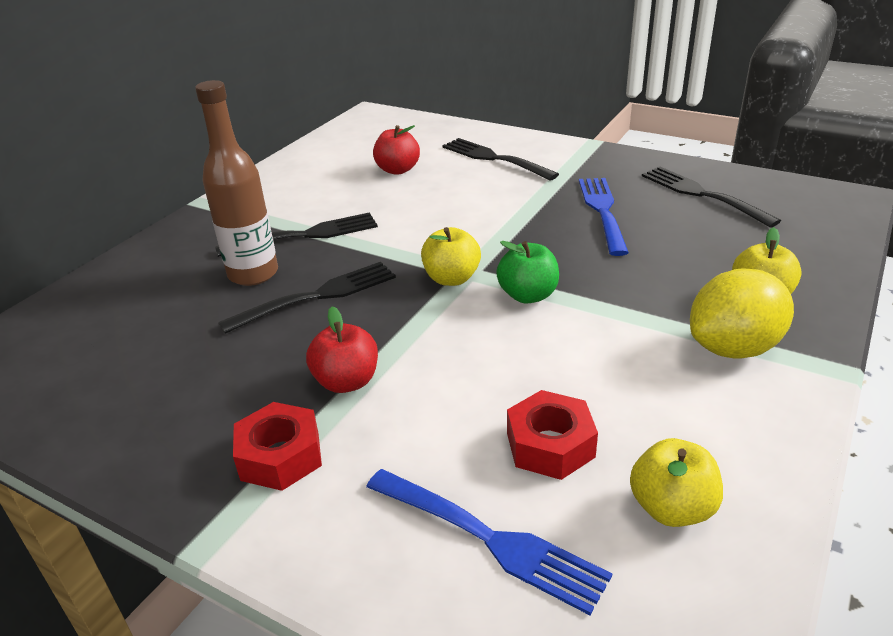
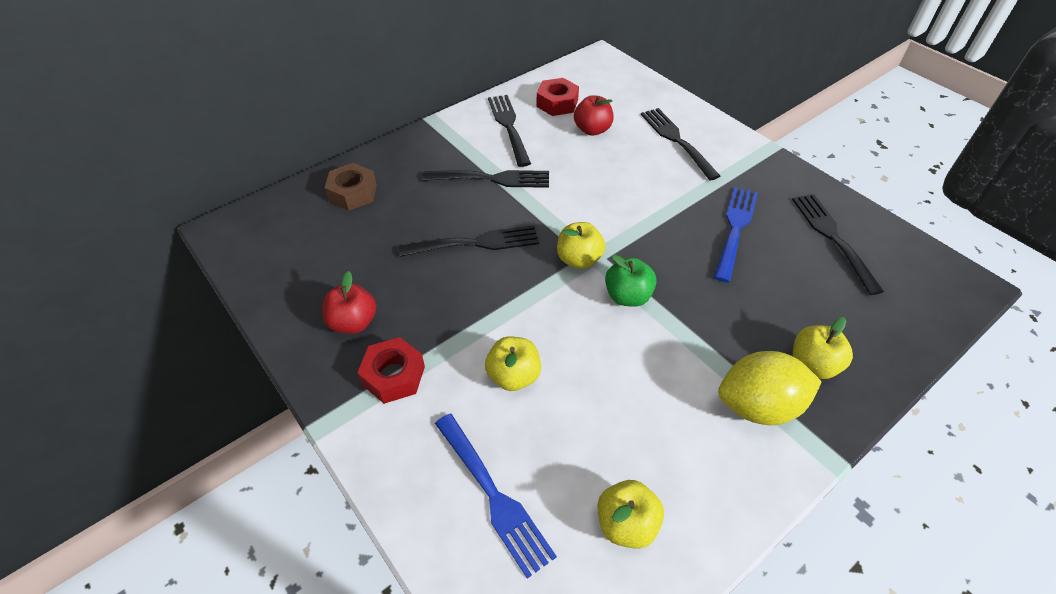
camera: 20 degrees right, 15 degrees up
brown bottle [195,80,278,286] -> none
red apple [306,306,378,393] -> red apple moved to [322,271,376,334]
red nut [507,390,598,480] -> red nut moved to [537,78,579,116]
none -> brown nut [325,163,377,211]
none -> yellow apple [485,336,541,391]
none -> black fork [488,95,531,167]

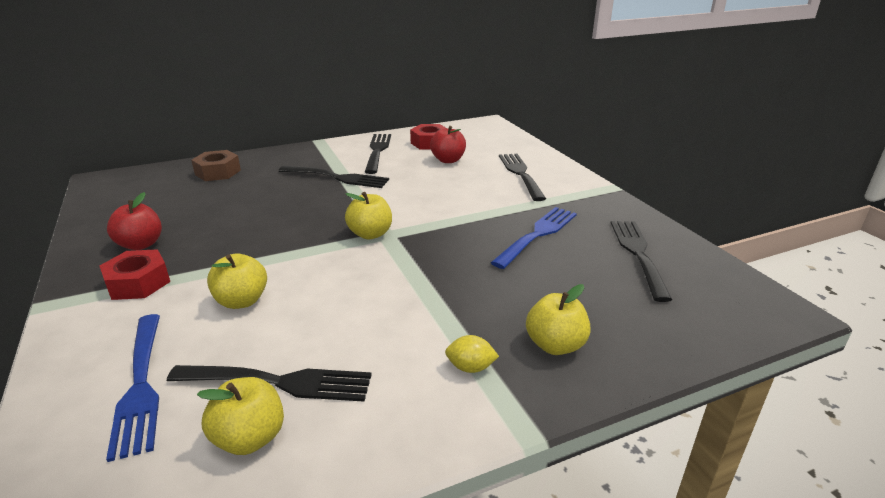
camera: 15 degrees right, 20 degrees down
black fork [399,225,539,257] -> black fork moved to [167,365,372,402]
green apple [605,255,657,307] -> none
yellow lemon [718,351,822,425] -> yellow lemon [445,335,499,373], size x0.45

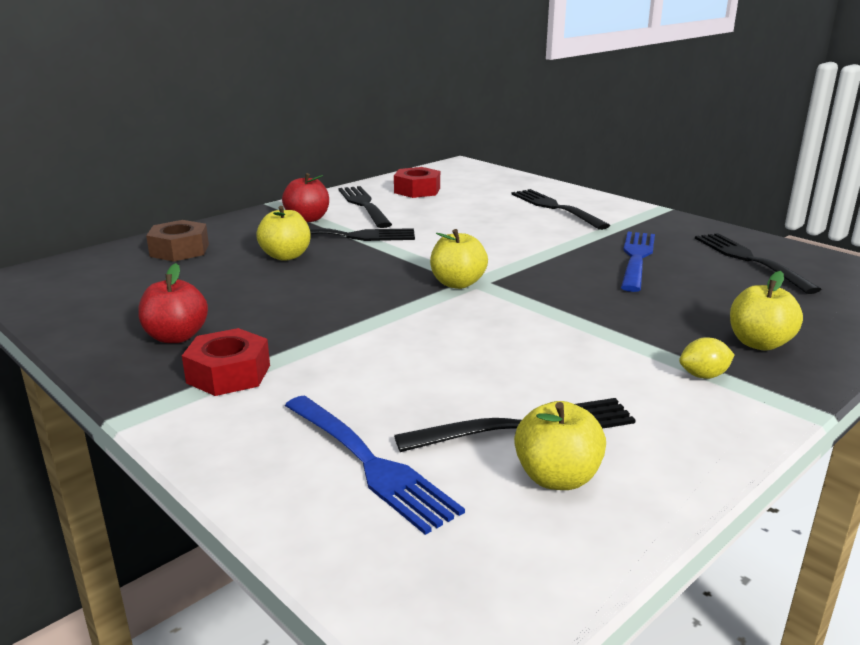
camera: 20 degrees left, 5 degrees down
yellow apple [207,253,267,309] -> yellow apple moved to [256,206,311,261]
red apple [430,126,466,163] -> red apple moved to [282,173,329,222]

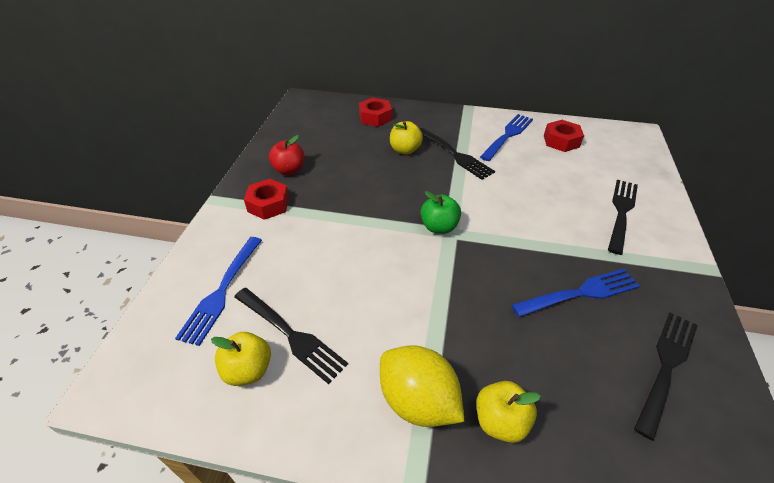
camera: 55 degrees right, 20 degrees up
brown nut [146,220,209,262] -> red nut [359,97,392,127]
red apple [282,173,329,222] -> none
black fork [338,186,392,228] -> blue fork [480,114,533,161]
yellow apple [430,229,488,289] -> green apple [421,191,461,234]
yellow lemon [679,337,734,379] -> yellow lemon [380,345,465,427], size x2.21

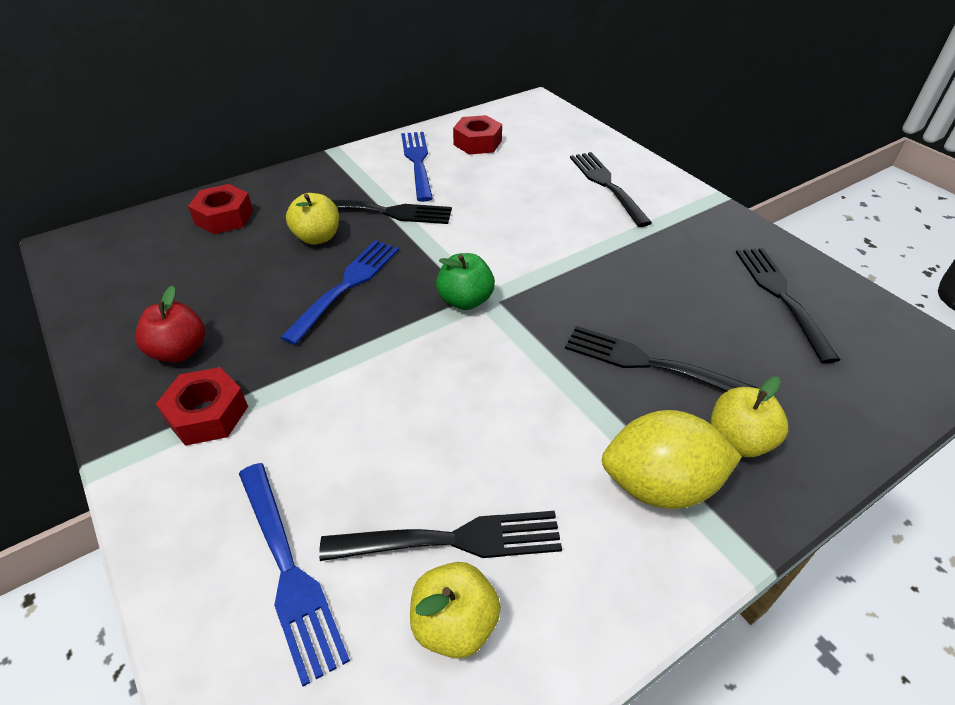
camera: 45 degrees left, 0 degrees up
blue fork [512,269,640,317] -> blue fork moved to [280,240,399,345]
none -> black fork [565,326,758,391]

